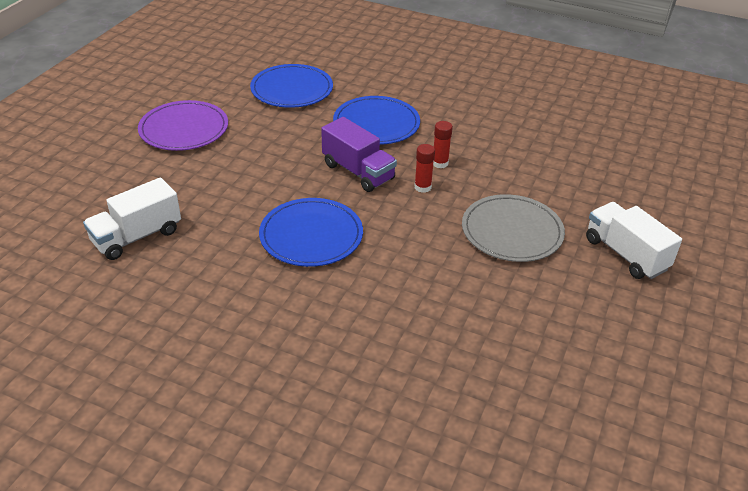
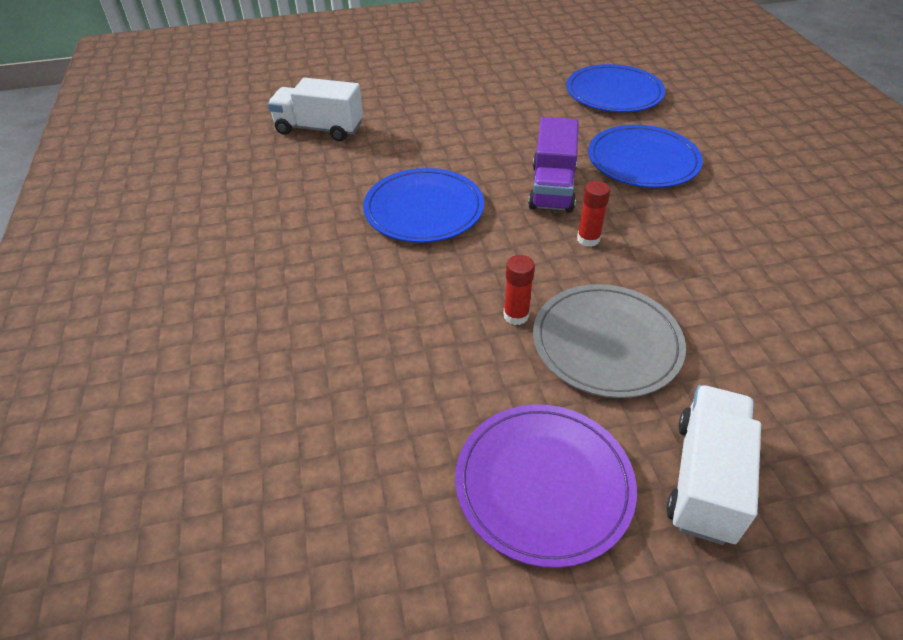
camera: 55 degrees right, 5 degrees up
purple plate [138,100,228,151] -> purple plate moved to [455,404,637,568]
red glue stick [433,121,453,168] -> red glue stick moved to [503,255,535,325]

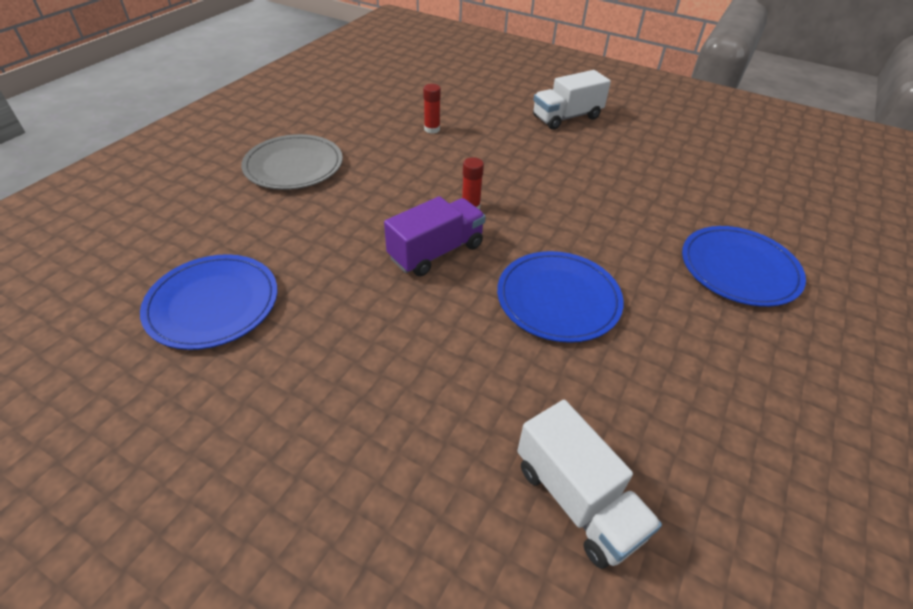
camera: 140 degrees left, 0 degrees up
purple plate [455,404,637,568] -> none
red glue stick [503,255,535,325] -> red glue stick moved to [423,84,441,133]
grey plate [533,284,686,398] -> grey plate moved to [241,134,343,190]
blue plate [588,125,703,188] -> blue plate moved to [682,226,806,307]

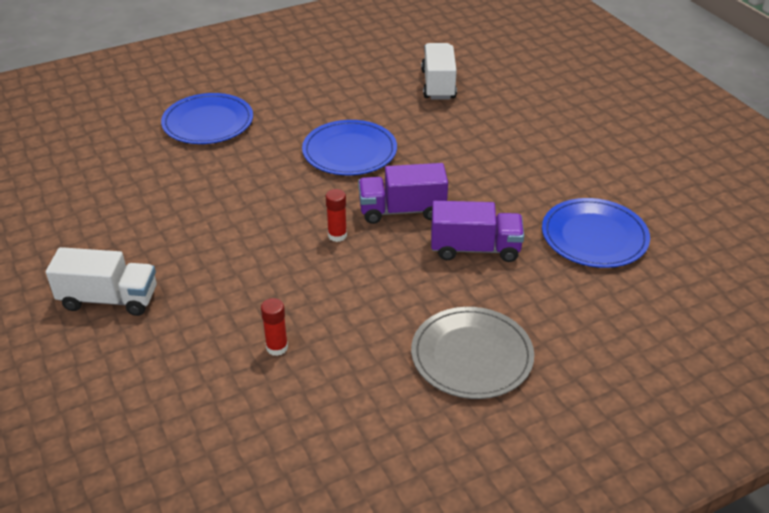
camera: 145 degrees left, 5 degrees down
none -> purple truck [431,201,524,262]

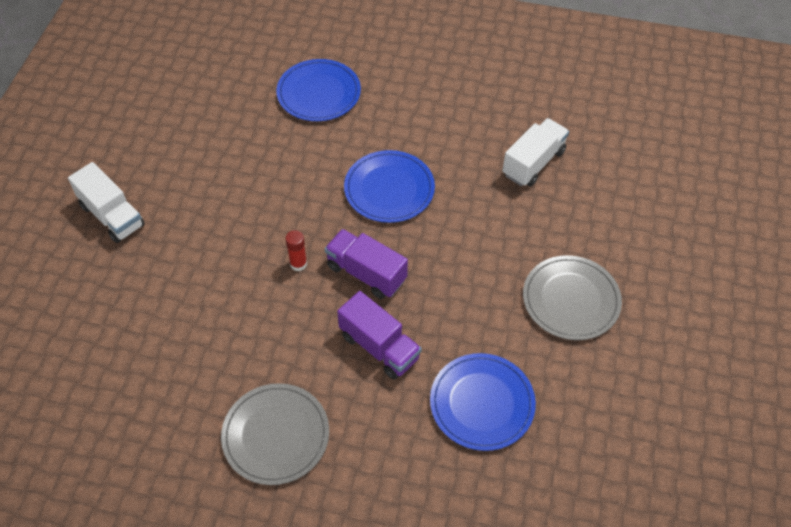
camera: 40 degrees right, 15 degrees up
red glue stick [261,298,288,356] -> none
none -> grey plate [523,255,622,340]

